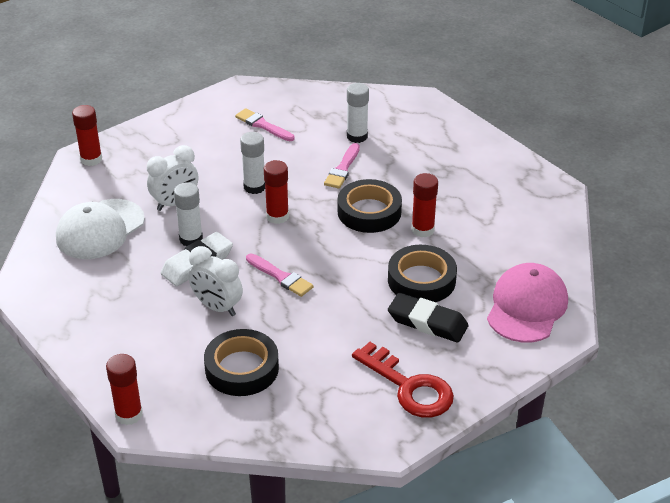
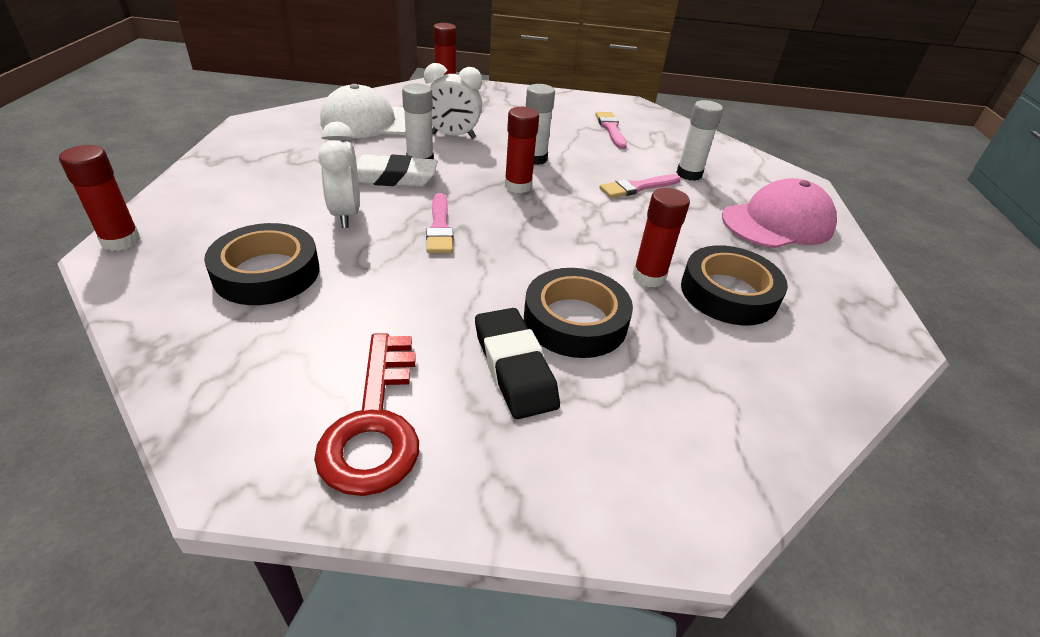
camera: 40 degrees right, 0 degrees up
black tape [337,179,402,233] -> black tape moved to [681,245,788,325]
pink cap [487,263,568,343] -> pink cap moved to [722,178,837,248]

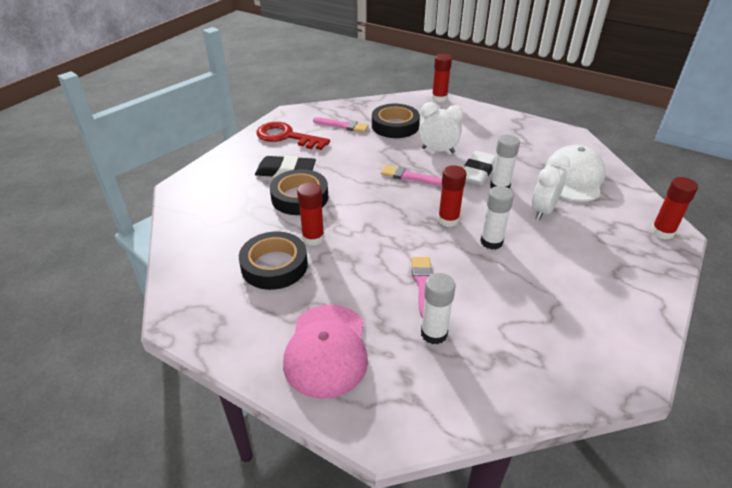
camera: 120 degrees right, 0 degrees up
pink brush [595,112,627,149] -> pink brush moved to [313,117,369,132]

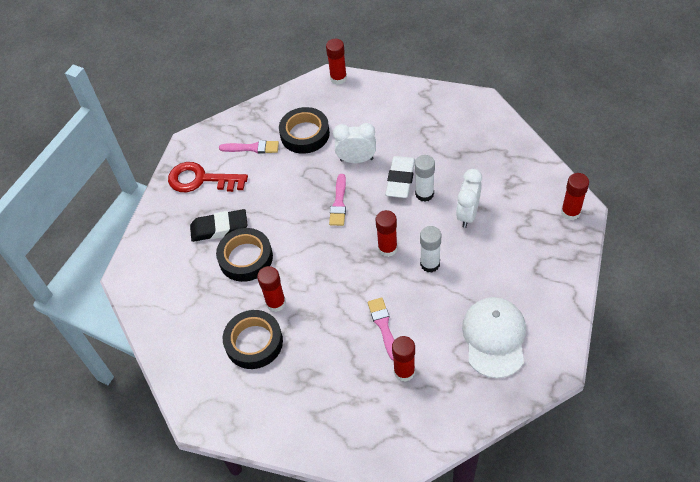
camera: 10 degrees left, 15 degrees up
pink cap [283,305,368,399] -> none
pink brush [381,165,442,186] -> pink brush turned 90 degrees counterclockwise [329,174,346,226]
white glue stick [421,273,456,344] -> red glue stick [392,336,415,382]
white cap [545,145,606,202] -> white cap moved to [462,297,526,378]

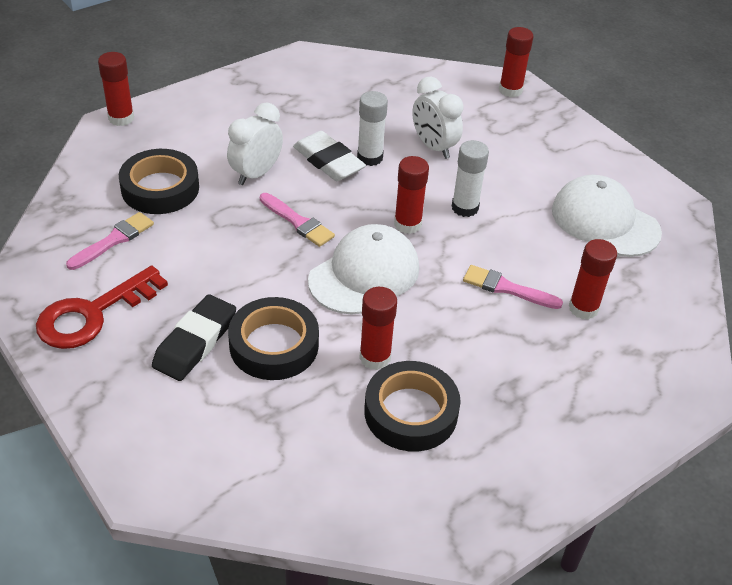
camera: 60 degrees left, 10 degrees down
none -> white cap [308,224,419,315]

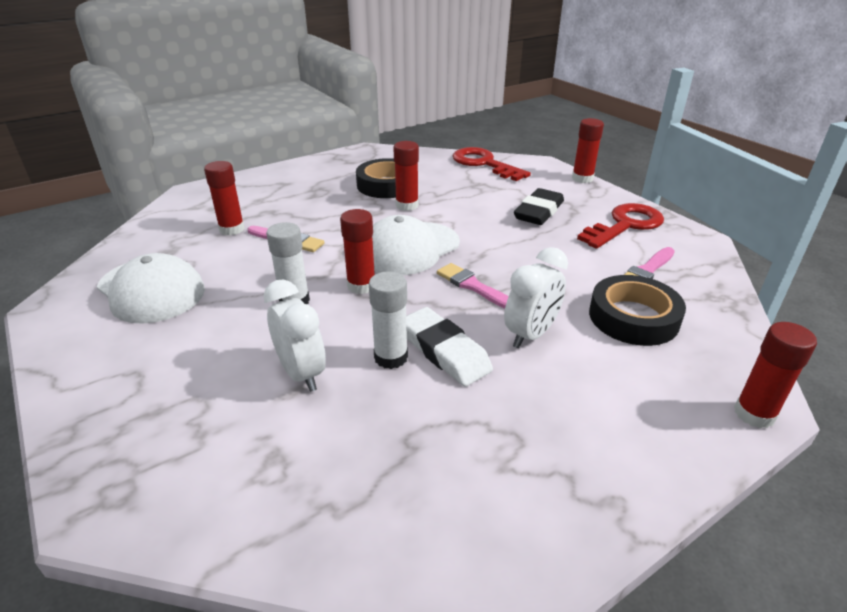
camera: 175 degrees left, 10 degrees down
black tape [228,297,319,380] -> none
red glue stick [499,27,534,97] -> red glue stick moved to [572,118,604,183]
none -> red key [453,147,531,181]

